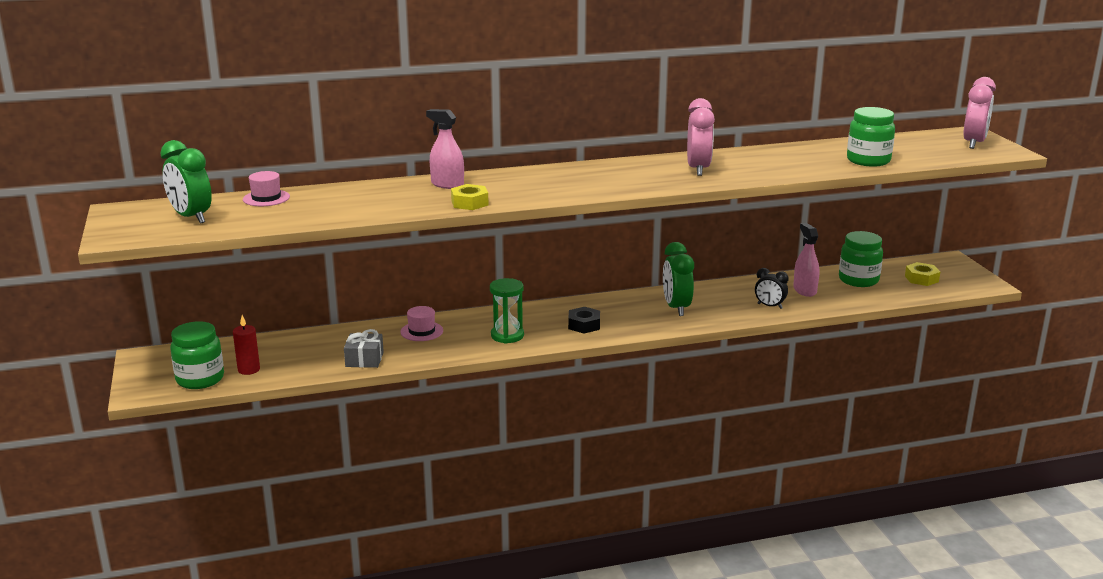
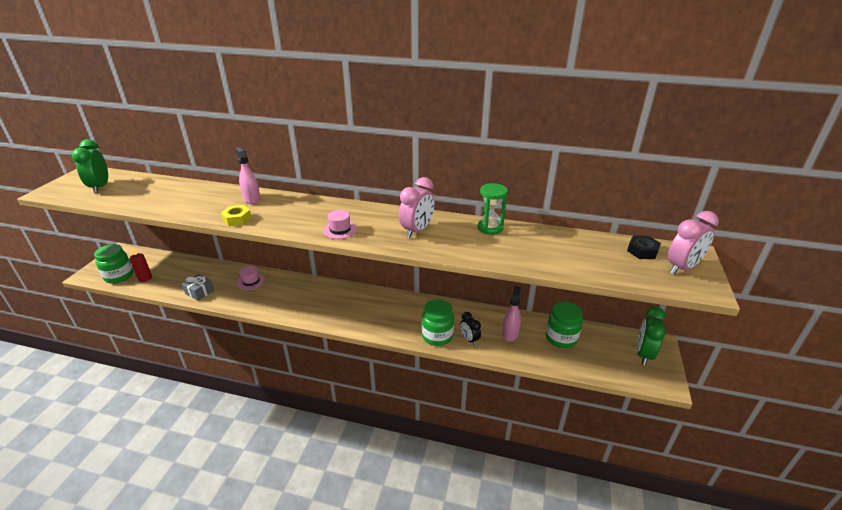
camera: 30 degrees right, 10 degrees up
pink hat [243,171,290,206] -> pink hat moved to [323,210,357,239]
green hourglass [490,278,524,344] -> green hourglass moved to [478,183,508,235]
black nut [568,307,600,334] -> black nut moved to [627,235,661,259]
green clock [663,242,694,316] -> green clock moved to [637,307,666,365]
green jar [847,107,895,167] -> green jar moved to [422,300,454,346]
yellow nut [905,262,940,286] -> none

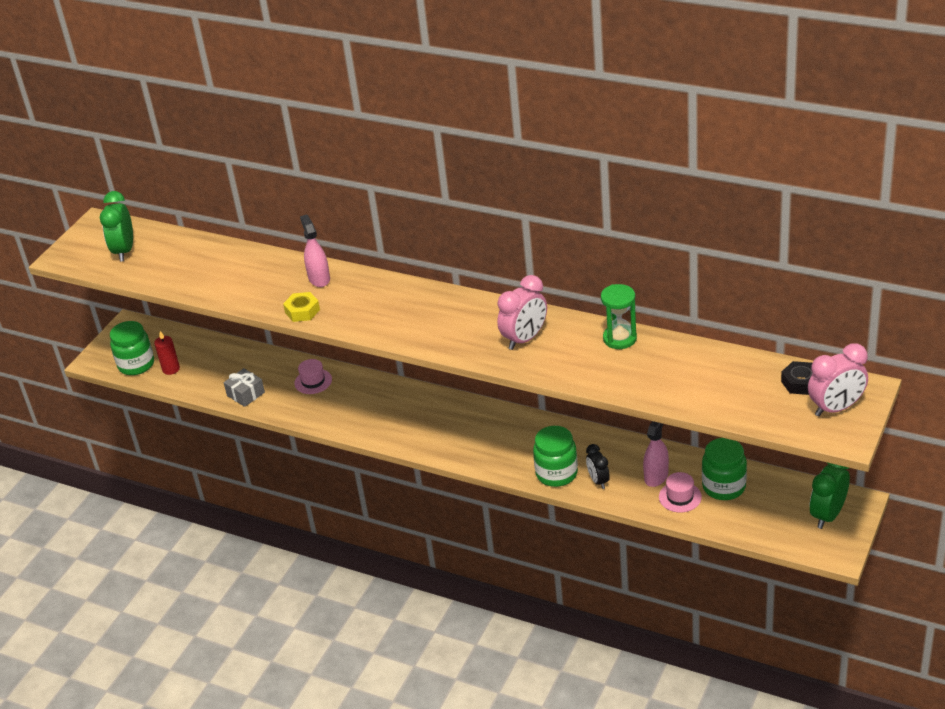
camera: 15 degrees right, 5 degrees up
pink hat [323,210,357,239] -> pink hat moved to [659,472,702,513]

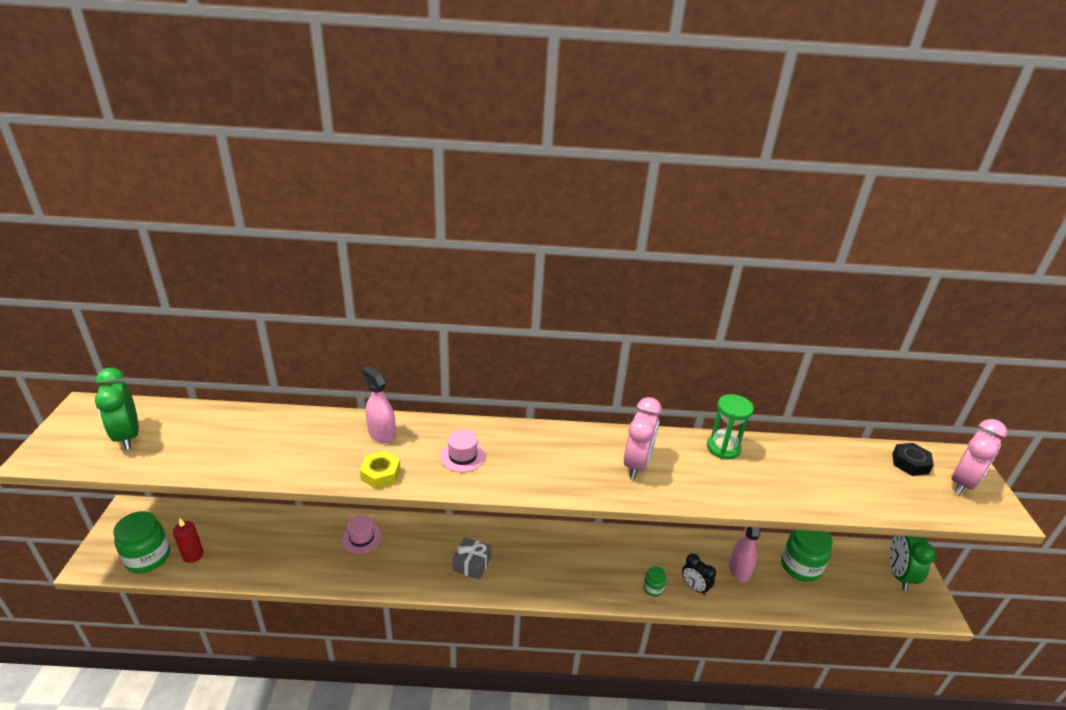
camera: 30 degrees left, 5 degrees down
grey gift [224,368,265,407] -> grey gift moved to [453,537,491,580]
green jar [533,426,578,487] -> green jar [643,566,666,597], size x0.50
pink hat [659,472,702,513] -> pink hat moved to [440,429,486,472]

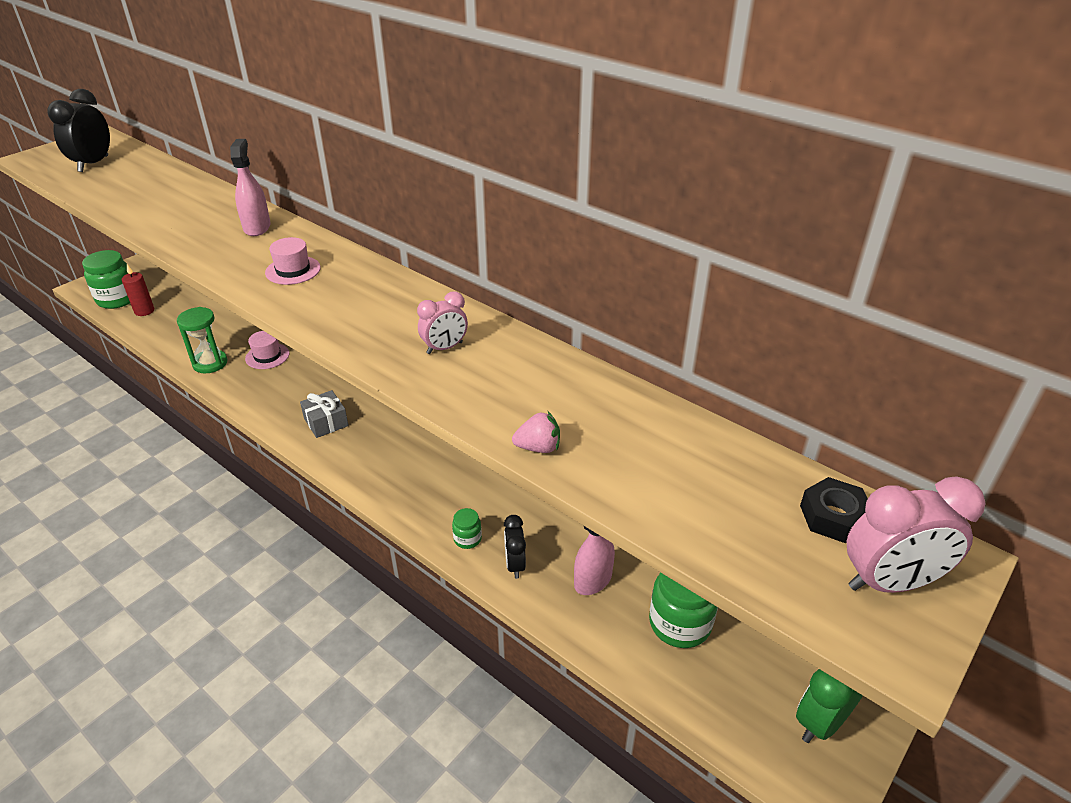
camera: 40 degrees right, 5 degrees up
green clock [95,368,139,450] -> black clock [47,89,110,172]
yellow nut [360,451,401,489] -> none
pink clock [624,397,662,479] -> pink clock [417,291,468,354], size x0.61
green hourglass [707,394,754,459] -> green hourglass moved to [177,307,228,373]
none -> pink strawberry [512,412,560,453]

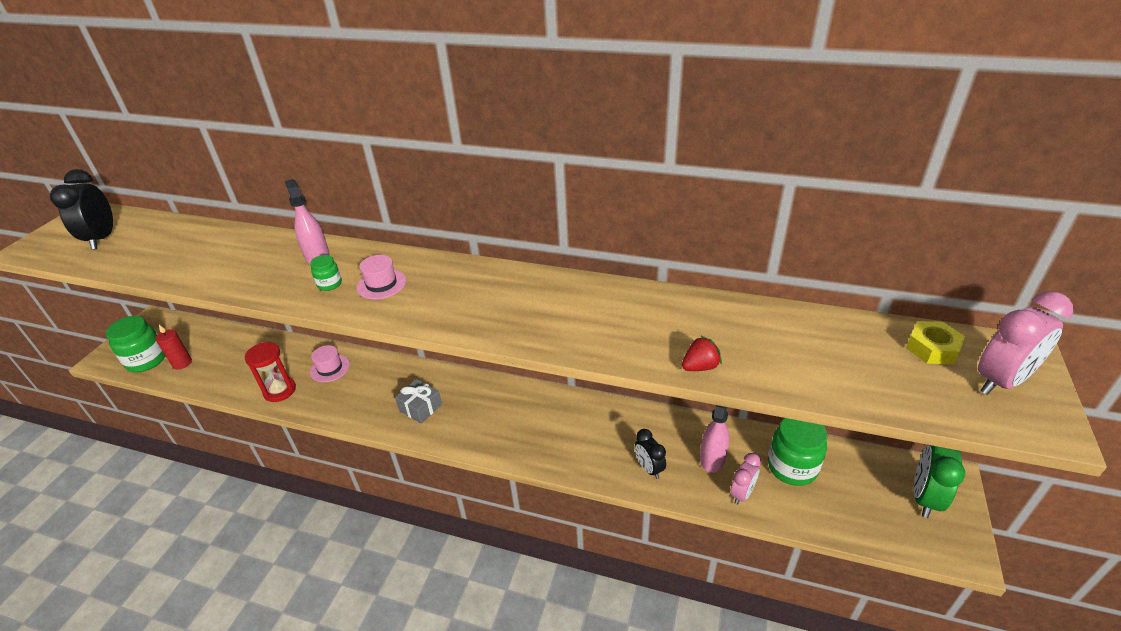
camera: 20 degrees left, 0 degrees up
green hourglass [177,307,228,373] -> red hourglass [245,342,296,402]
pink clock [417,291,468,354] -> pink clock moved to [730,453,761,505]
green jar [452,508,482,549] -> green jar moved to [310,255,342,291]
pink strawberry [512,412,560,453] -> red strawberry [682,336,722,371]
black nut [800,477,868,543] -> yellow nut [906,321,965,364]

